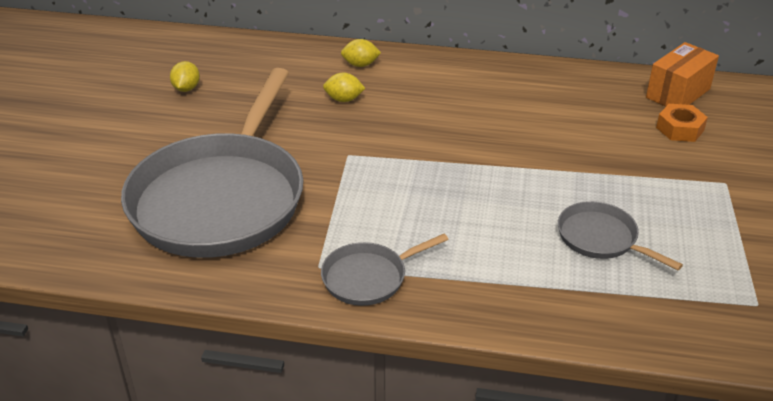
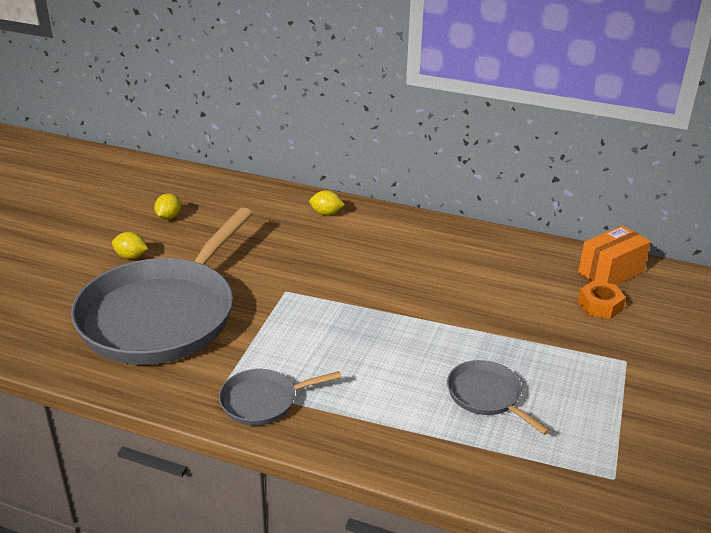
camera: 10 degrees right, 5 degrees down
yellow lemon [323,73,366,102] -> yellow lemon moved to [112,232,148,259]

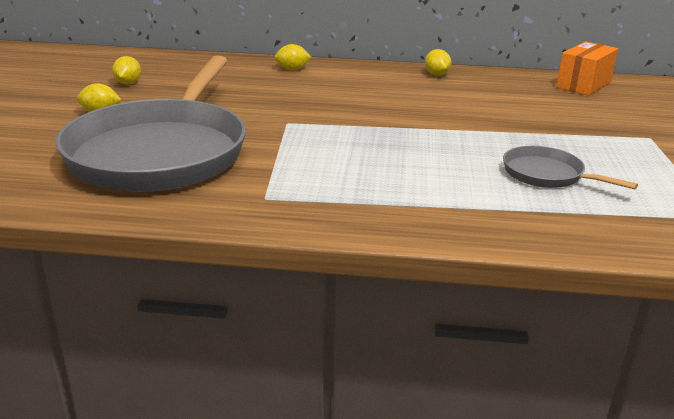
camera: 15 degrees left, 5 degrees down
grey pan [219,369,342,425] -> none
orange nut [578,281,626,319] -> none
none -> yellow lemon [425,49,452,76]

